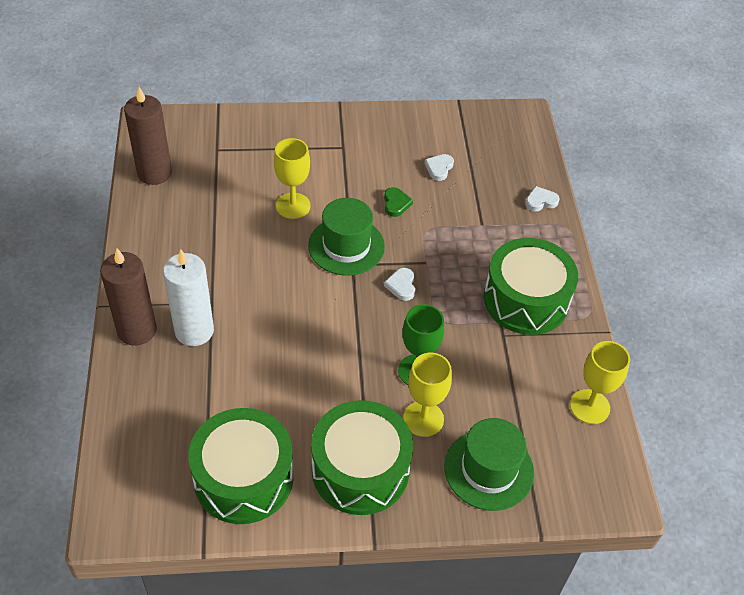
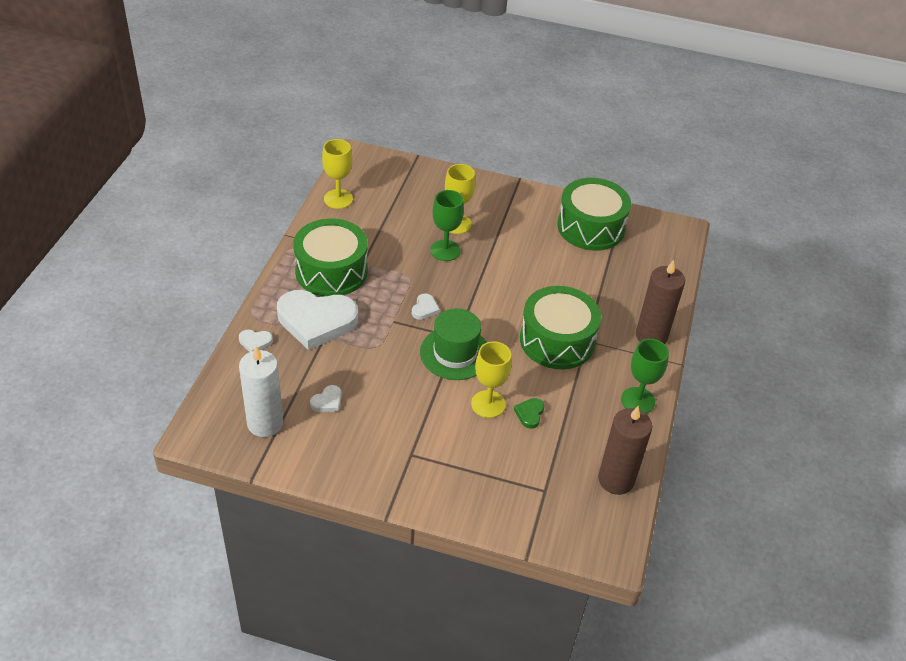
camera: 160 degrees left, 5 degrees down
white candle [163,249,214,346] -> white candle moved to [239,346,283,437]
green drum [311,400,413,515] -> green drum moved to [520,286,601,369]
green heart [384,187,413,217] -> green heart moved to [514,398,544,429]
green hat [444,418,534,511] -> none
none -> white heart [277,290,358,350]
none -> green goblet [621,339,669,414]

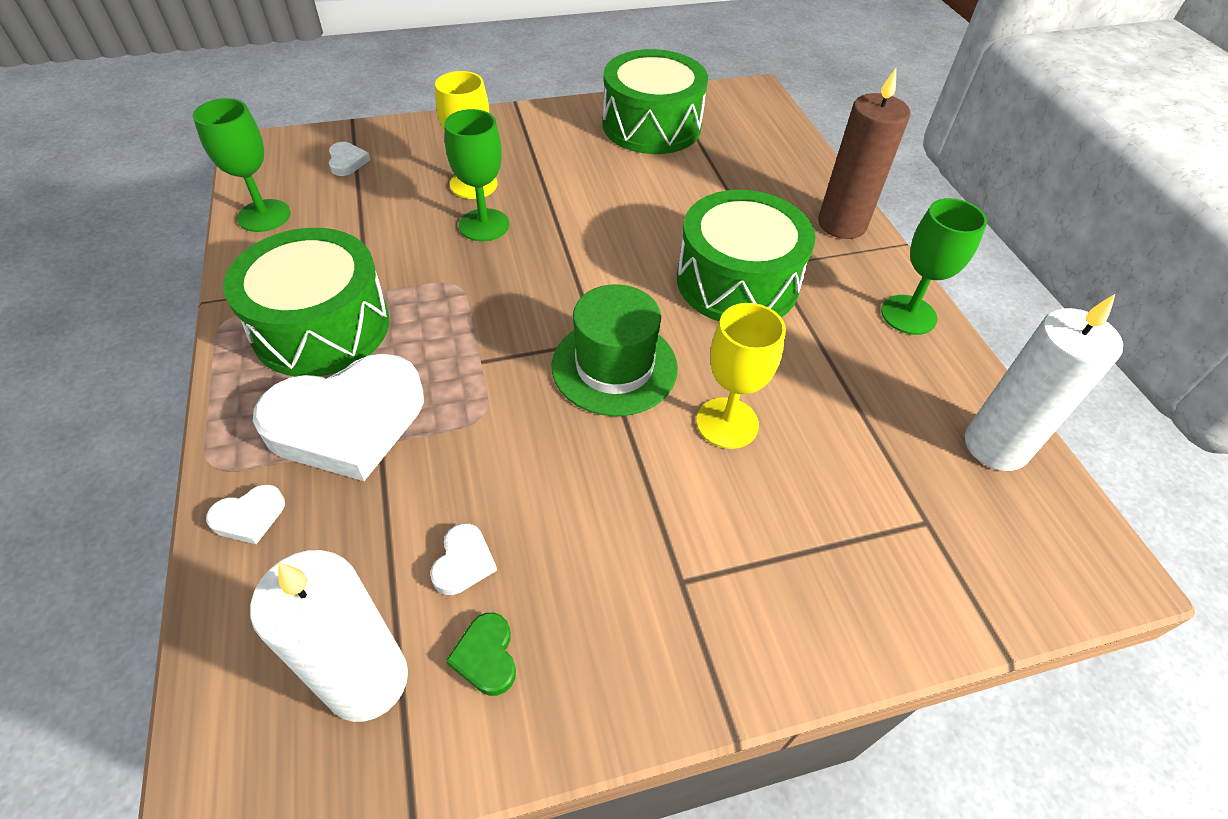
camera: 30 degrees left, 5 degrees up
yellow goblet [322,139,353,209] -> green goblet [193,98,291,232]
white heart [412,293,440,320] -> white heart moved to [329,142,370,176]
green heart [514,398,544,429] -> green heart moved to [446,613,516,696]
brown candle [598,406,652,495] -> white candle [965,294,1123,471]

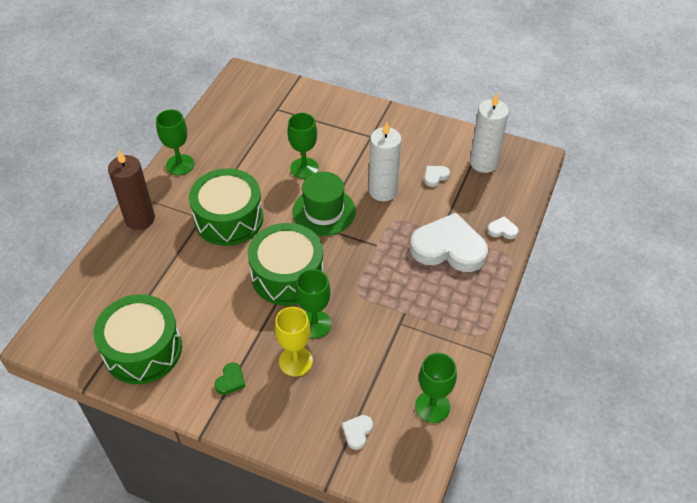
camera: 140 degrees left, 0 degrees up
green drum [223,228,389,377] -> green drum moved to [248,223,324,306]
green heart [446,613,516,696] -> green heart moved to [215,362,245,395]
yellow goblet [696,303,786,449] -> green goblet [287,113,319,179]
white candle [965,294,1123,471] -> white candle moved to [369,121,401,201]

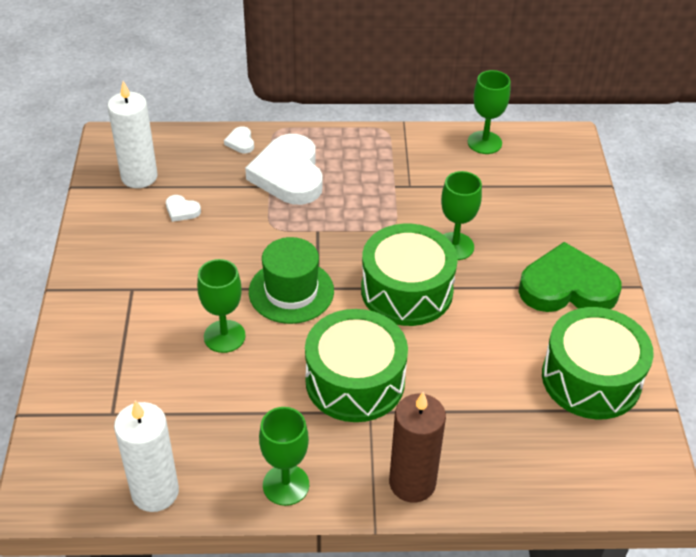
camera: 115 degrees left, 5 degrees down
green heart [215,362,245,395] -> green heart [519,242,622,312], size x2.48
yellow goblet [275,307,313,377] -> none
white heart [342,415,373,450] -> none
white candle [369,121,401,201] -> white candle moved to [114,401,179,512]

